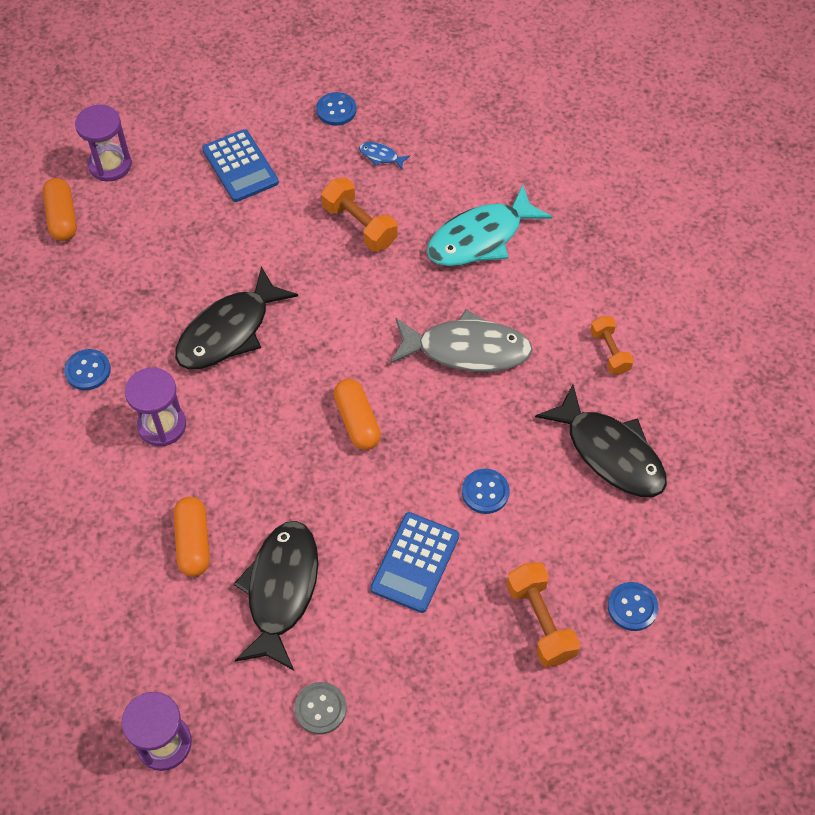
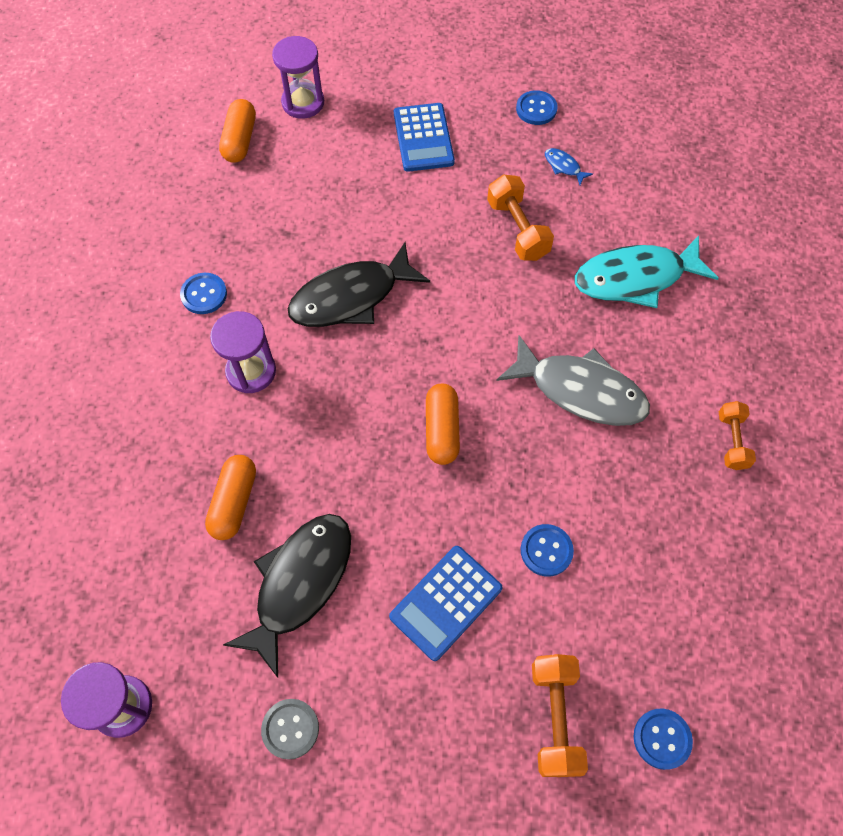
camera: 20 degrees right, 5 degrees up
black fish [535,384,667,497] -> none

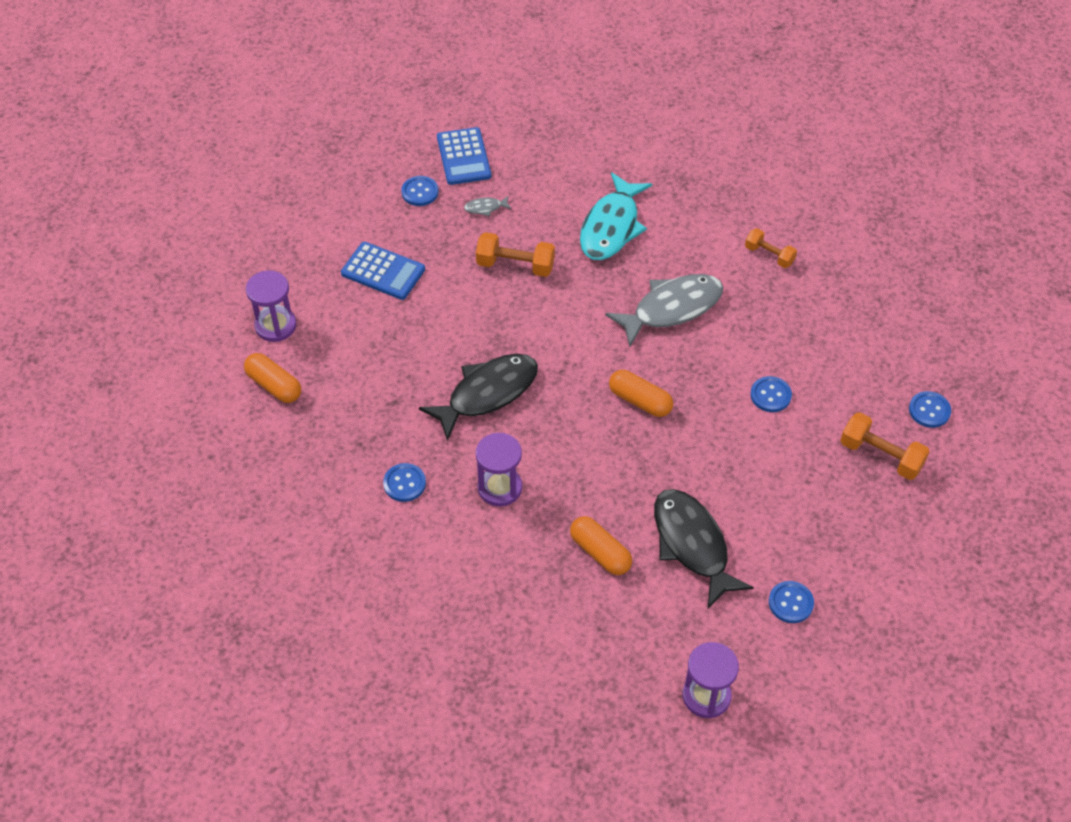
camera: 55 degrees left, 10 degrees down
grey button [261,699,319,760] -> blue button [769,581,814,623]
black fish [287,243,430,327] -> black fish turned 135 degrees counterclockwise [419,354,538,441]
blue calculator [389,546,502,661] -> blue calculator moved to [437,127,491,185]
blue fish [545,148,593,185] -> grey fish [464,196,512,217]

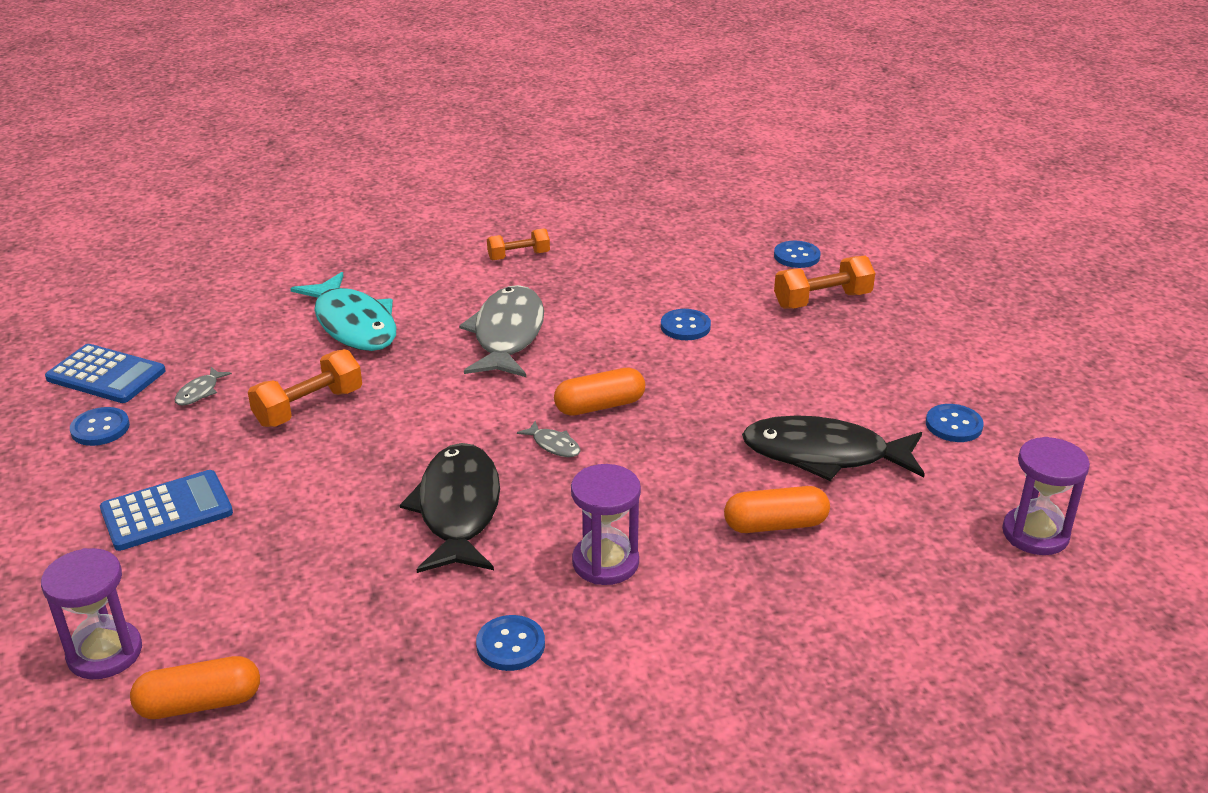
camera: 55 degrees left, 20 degrees down
none -> grey fish [517,421,580,457]

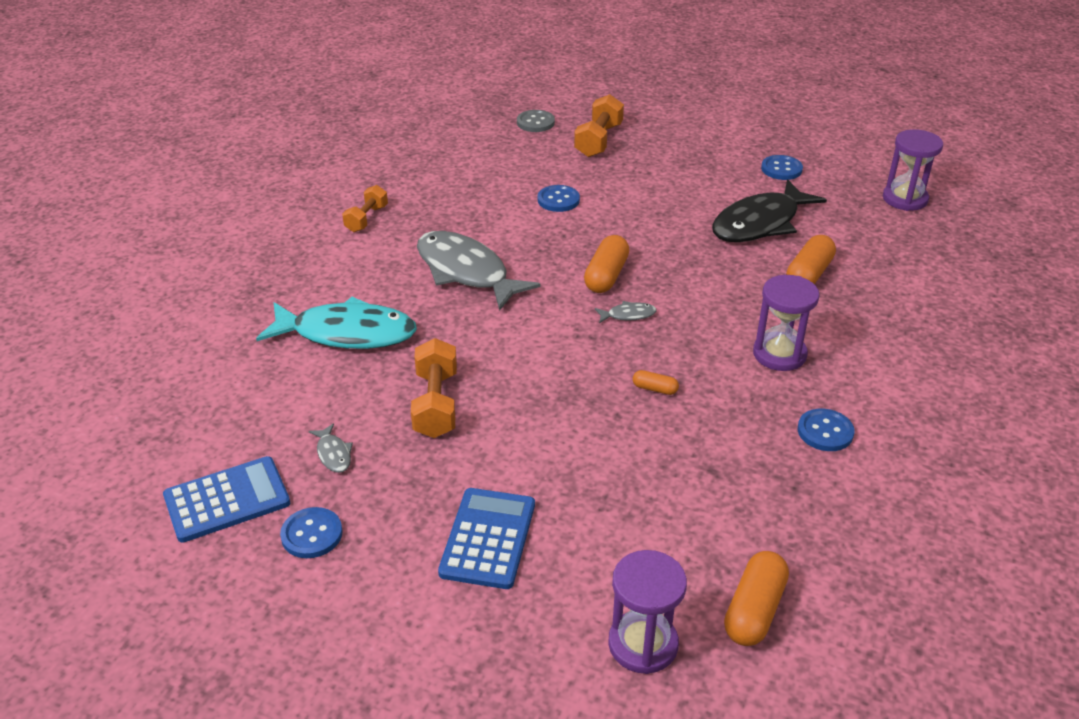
camera: 50 degrees left, 5 degrees up
black fish [400,443,500,573] -> orange capsule [633,370,679,395]
blue button [774,241,821,268] -> grey button [517,110,555,132]

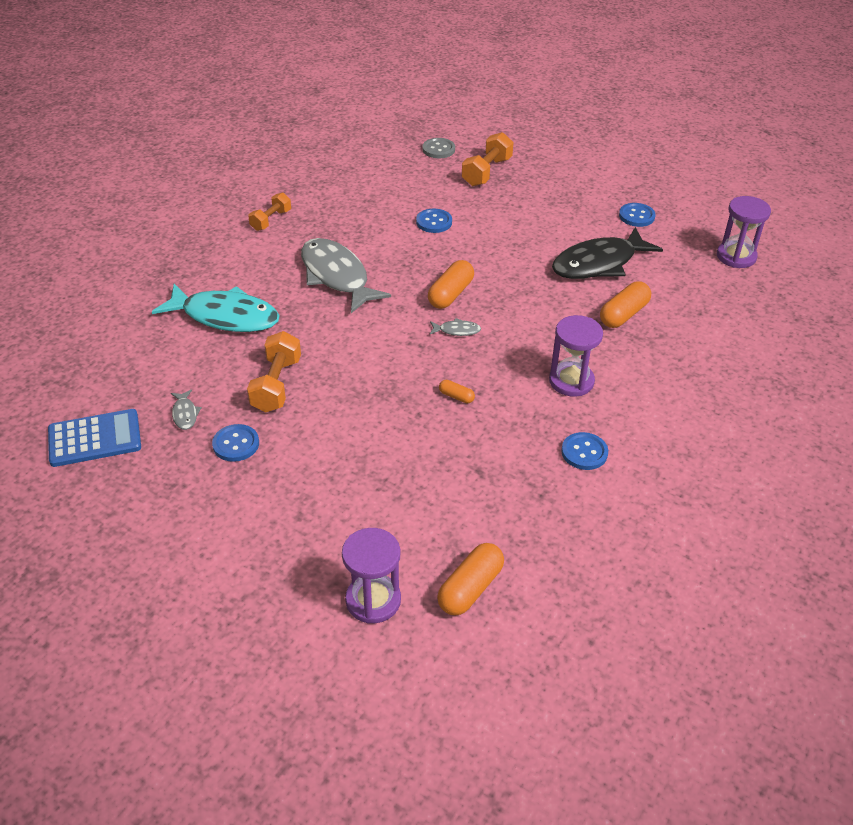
camera: 10 degrees right, 5 degrees up
blue button [280,507,343,558] -> blue button moved to [212,424,259,462]
blue calculator [438,488,535,589] -> none

